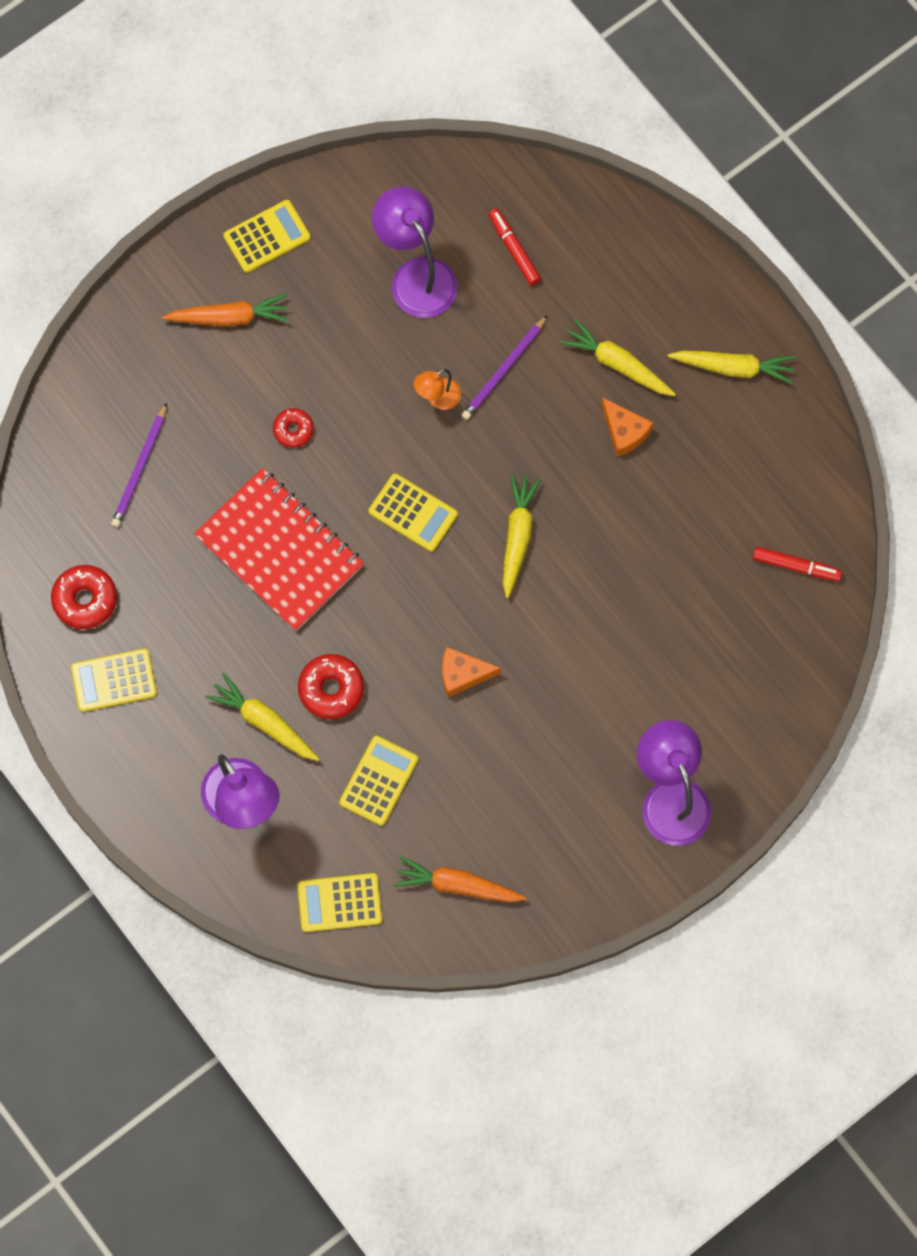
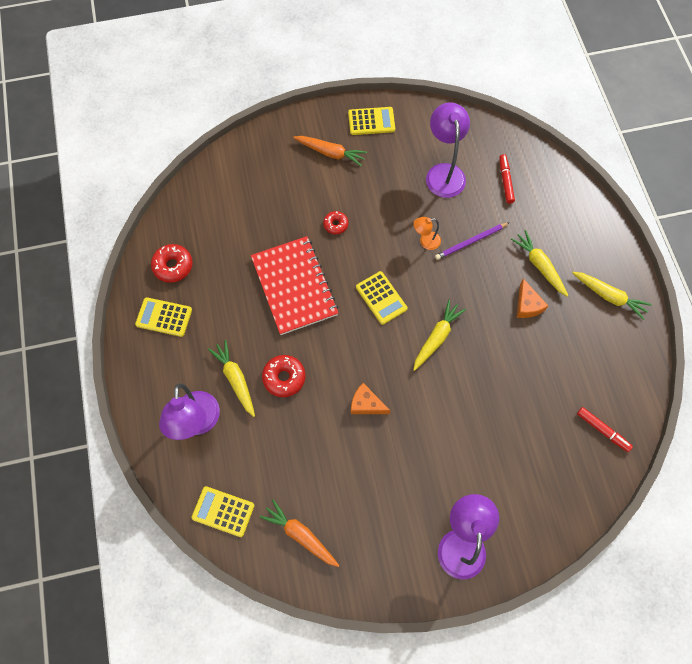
camera: 25 degrees right, 5 degrees down
purple pencil [111,403,167,527] -> none
yellow calculator [339,736,418,826] -> none

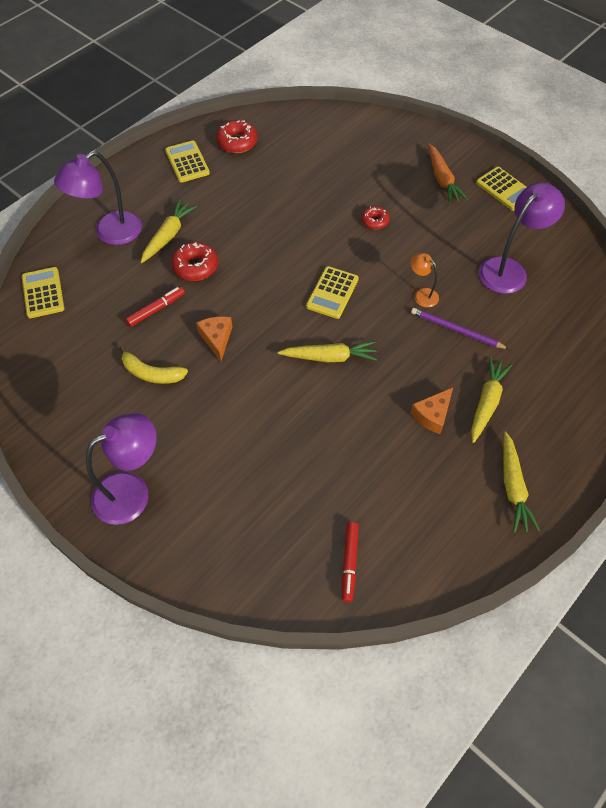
camera: 55 degrees right, 10 degrees down
red notebook [251,236,338,335] -> none
orange carrot [260,499,340,567] -> none
red marker [499,154,515,204] -> red marker moved to [125,287,185,327]
none -> yellow banana [120,345,188,384]

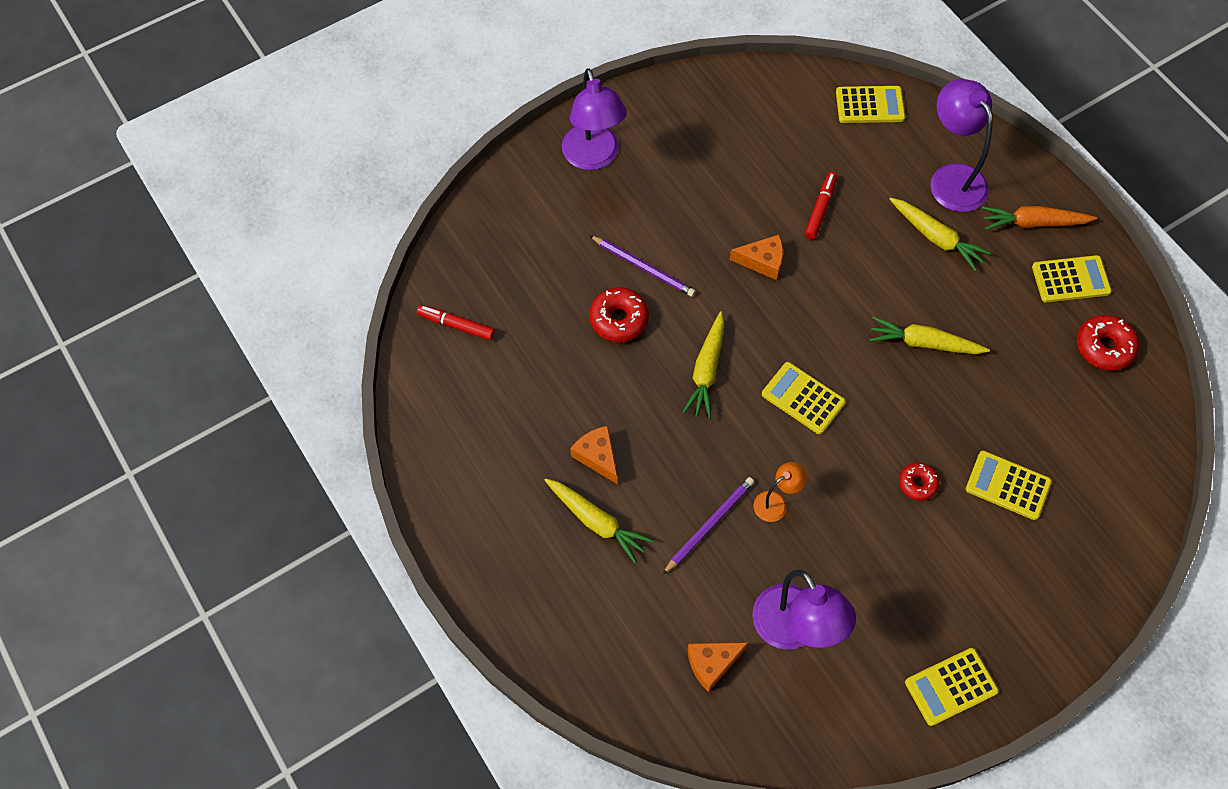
camera: 105 degrees right, 5 degrees up
yellow banana [120,345,188,384] -> none
red marker [125,287,185,327] -> red marker turned 135 degrees counterclockwise [805,172,837,239]
red donut [171,242,218,281] -> red donut moved to [589,287,649,342]
orange carrot [428,144,468,204] -> orange carrot moved to [982,206,1097,230]
yellow carrot [503,432,540,533] -> yellow carrot moved to [870,317,990,354]
none -> purple pencil [589,235,695,297]
none -> orange cheese [688,643,748,692]
none -> yellow calculator [966,451,1052,520]

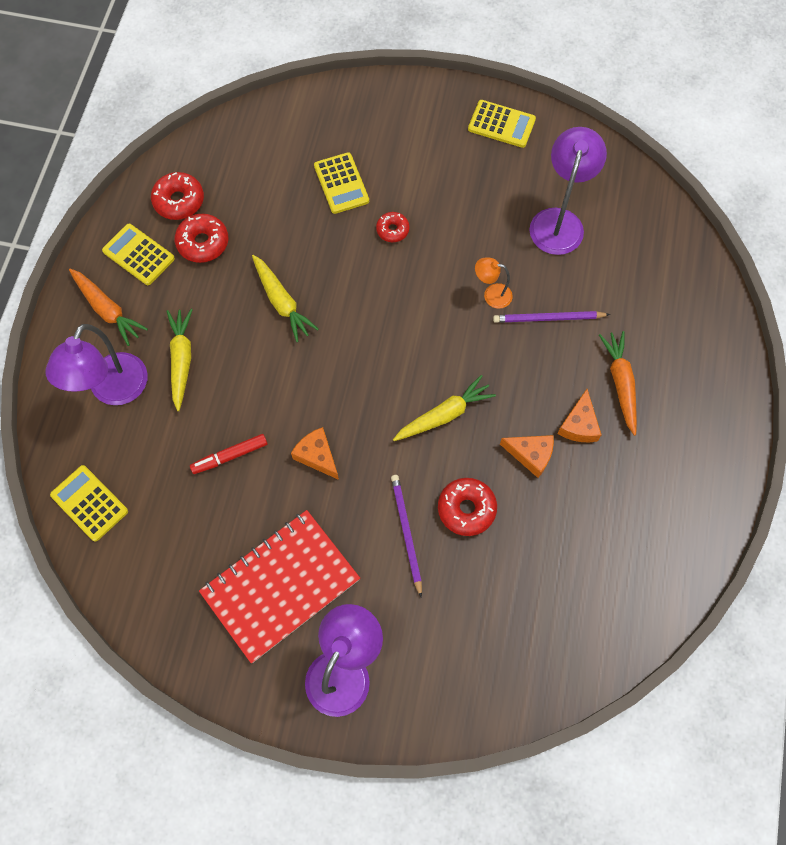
camera: 135 degrees left, 5 degrees up
red marker [416,305,495,340] -> none
yellow carrot [544,479,653,563] -> orange carrot [599,331,637,436]
orange cheese [688,643,748,692] -> orange cheese moved to [500,435,554,478]
yellow calculator [762,362,846,434] -> none
none -> red donut [175,214,228,263]
none -> red notebook [199,510,360,663]

